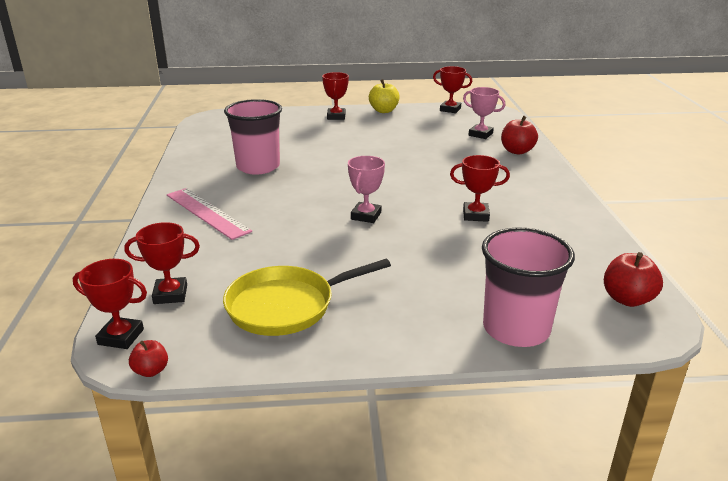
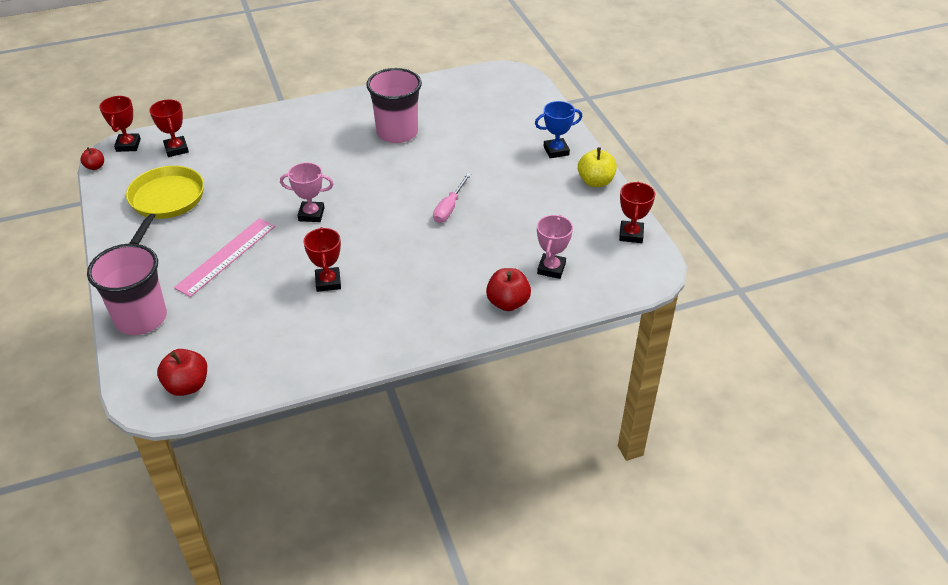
camera: 75 degrees right, 15 degrees up
pink ruler [167,188,252,240] -> pink ruler moved to [174,218,275,297]
yellow pan [223,259,391,336] -> yellow pan turned 45 degrees clockwise [126,166,204,244]
red trophy [322,72,349,120] -> blue trophy [535,101,582,158]
none -> pink screwdriver [433,173,471,223]

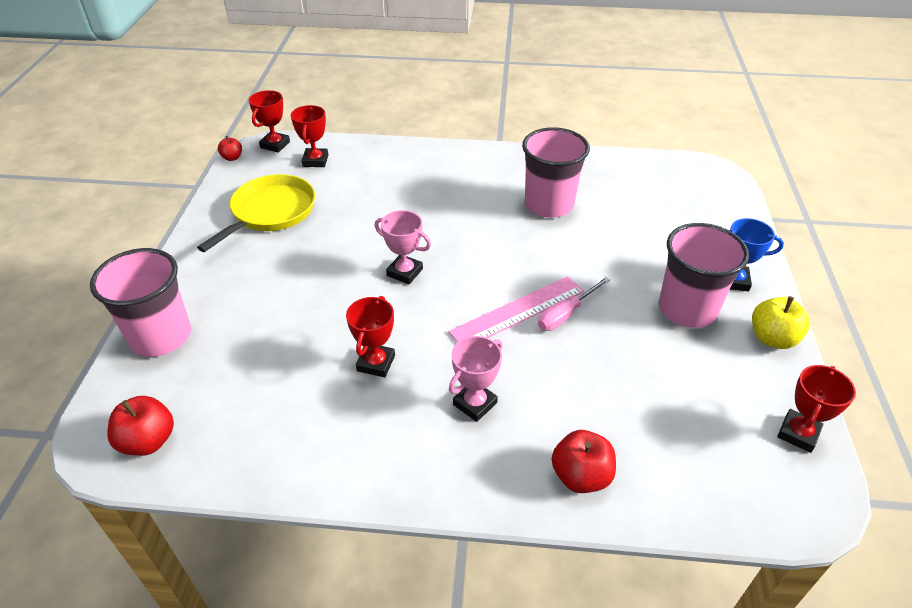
camera: 25 degrees right, 0 degrees up
pink ruler [174,218,275,297] -> pink ruler moved to [449,276,584,342]
pink trophy [537,215,573,279] -> pink trophy moved to [449,336,502,422]
none -> pink cup [659,223,749,328]

